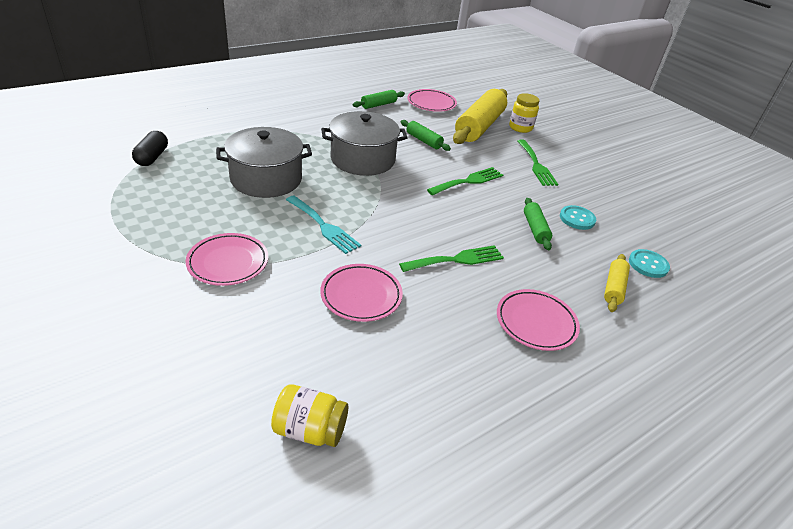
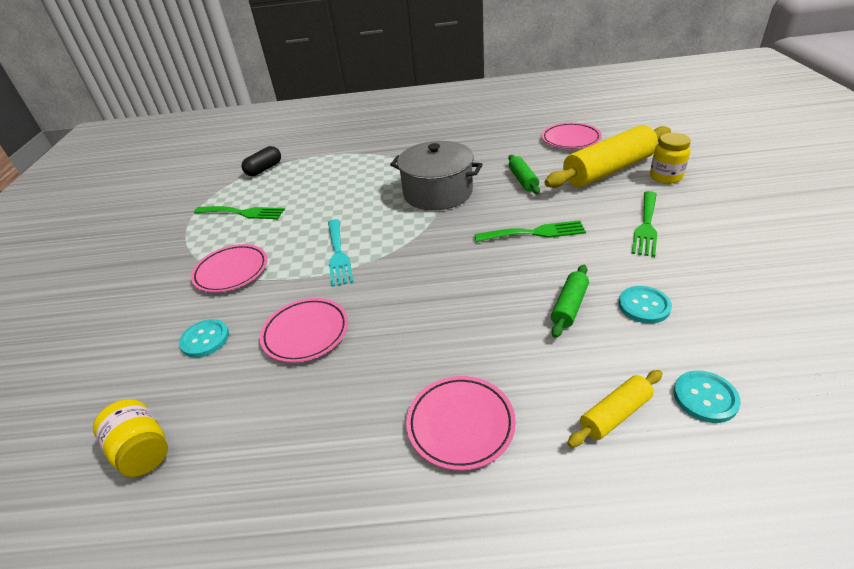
camera: 40 degrees right, 0 degrees up
grey pot [216,127,312,198] -> none
green rolling pin [353,90,405,109] -> none
green fork [399,245,504,272] -> green fork moved to [194,206,285,219]
none -> turquoise button [179,319,229,358]

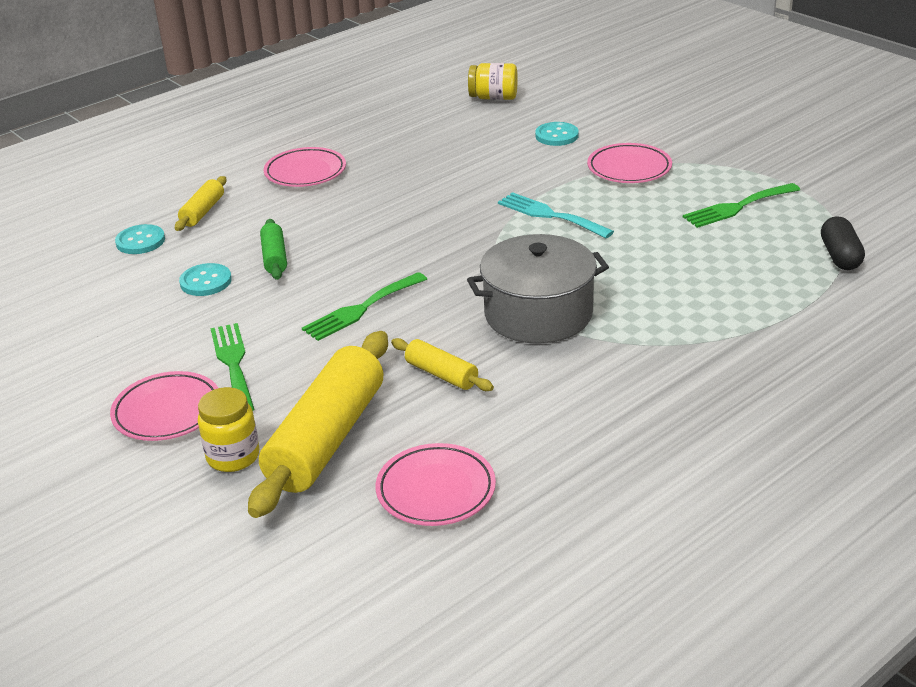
camera: 140 degrees right, 5 degrees down
pink plate [260,298,348,363] -> pink plate moved to [110,371,218,441]
green rolling pin [508,155,540,194] -> yellow rolling pin [391,338,494,391]

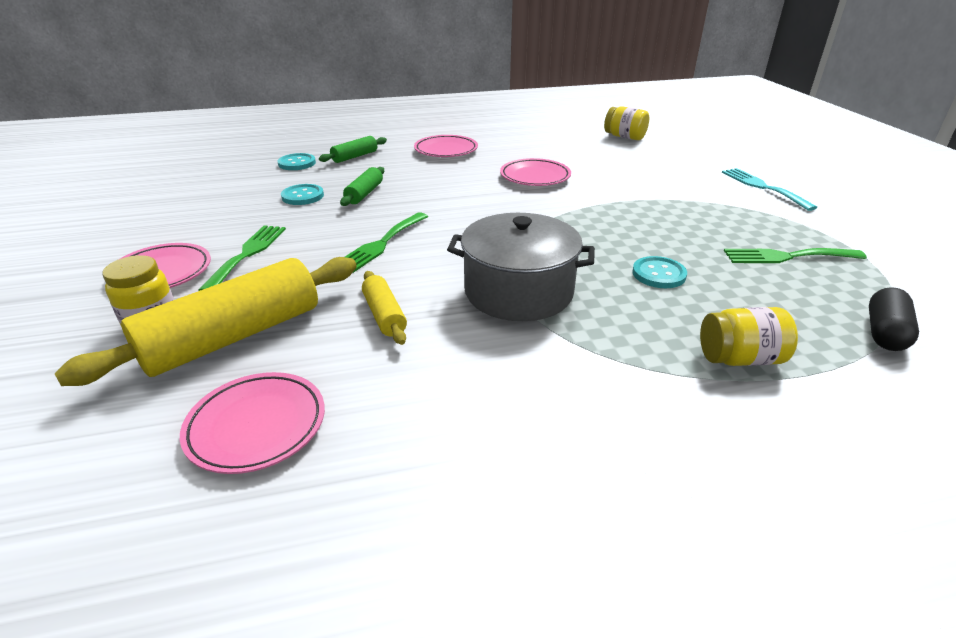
camera: 25 degrees right, 0 degrees up
yellow rolling pin [175,176,226,231] -> green rolling pin [319,136,387,163]
green fork [302,272,427,341] -> green fork turned 45 degrees counterclockwise [345,213,428,273]
turquoise fork [498,192,614,238] -> turquoise fork moved to [722,168,817,211]
turquoise button [535,122,579,146] -> turquoise button moved to [632,256,687,288]
pink plate [587,143,672,183] -> pink plate moved to [500,158,571,186]
none -> yellow jar [700,307,798,366]

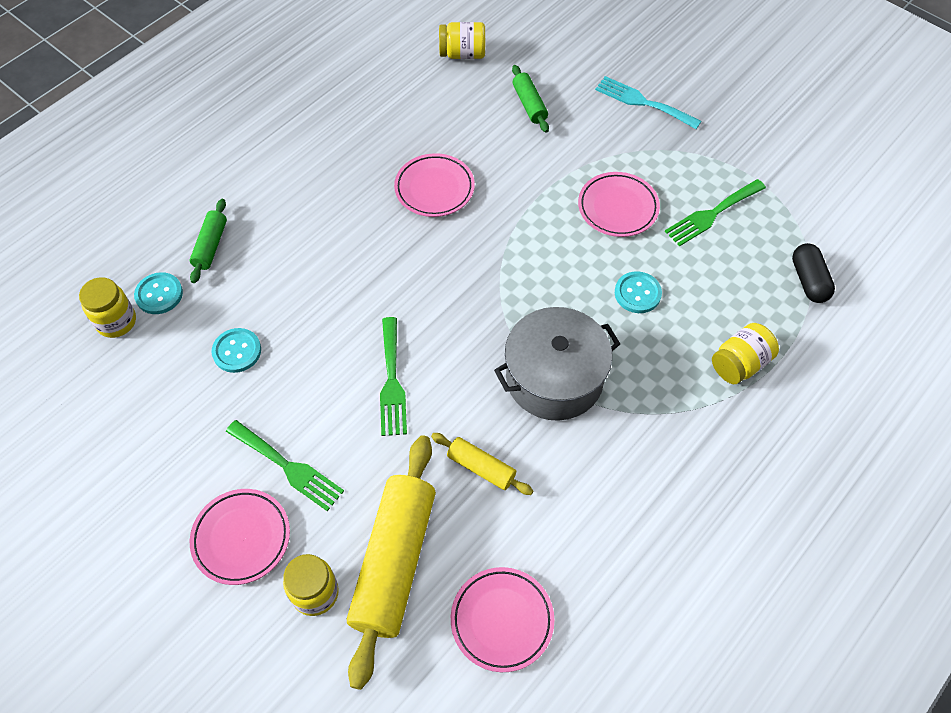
camera: 35 degrees left, 25 degrees up
green fork [198,225,286,291] -> green fork turned 150 degrees clockwise [226,420,344,511]
green rolling pin [340,167,384,206] -> green rolling pin moved to [512,65,549,133]
pink plate [414,135,478,157] -> pink plate moved to [578,172,660,237]
none -> yellow jar [79,277,136,338]

